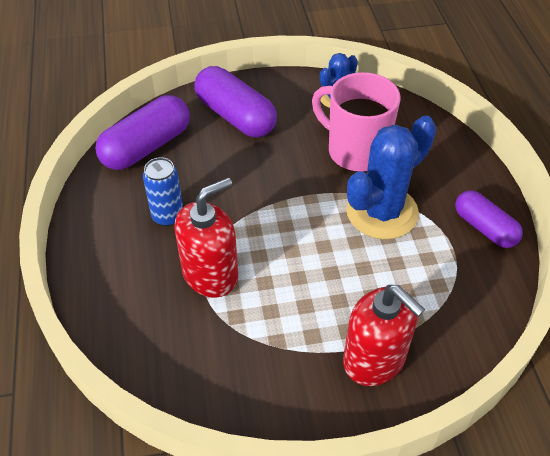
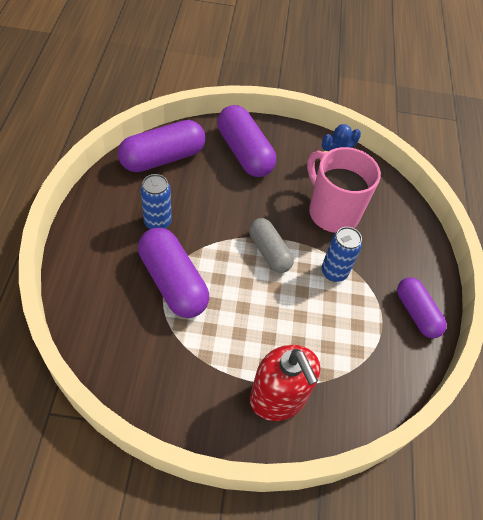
camera: 10 degrees right, 5 degrees up
red soap dispenser [174,178,238,297] -> purple capsule [138,228,209,318]
blue cactus [346,115,436,240] -> blue can [322,227,362,282]
none -> grey capsule [249,218,294,273]

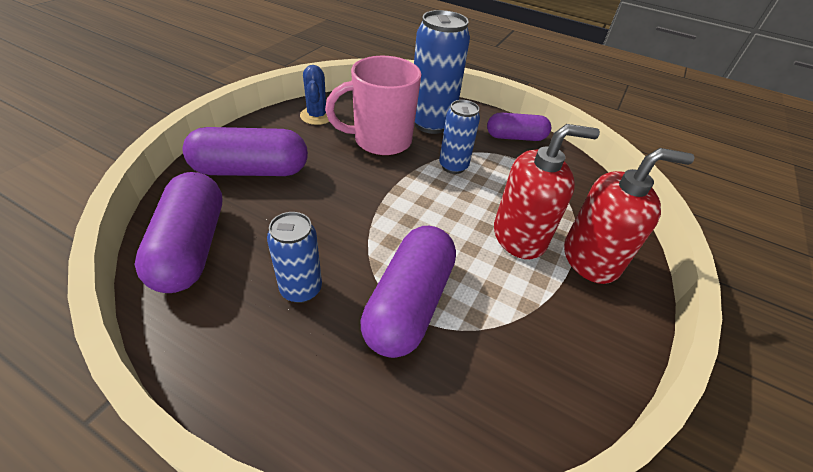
camera: 65 degrees left, 10 degrees down
purple capsule [138,228,209,318] -> purple capsule turned 60 degrees counterclockwise [361,226,456,358]
grey capsule [249,218,294,273] -> none
none -> blue can [414,10,470,134]
none -> red soap dispenser [494,124,600,259]

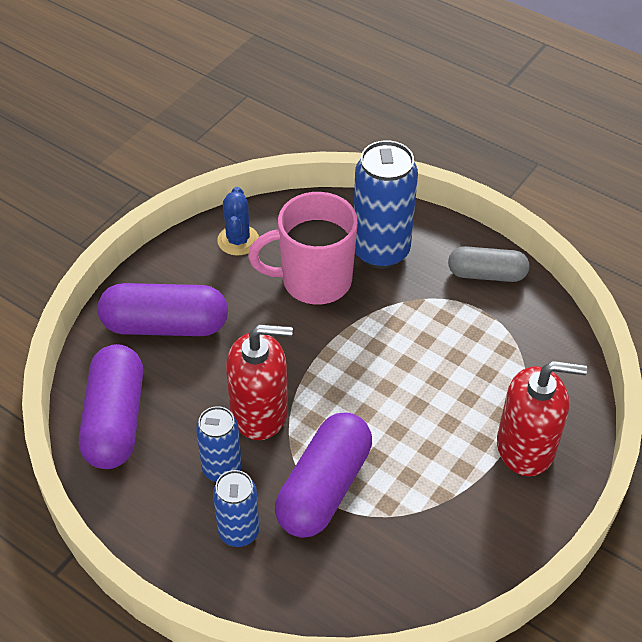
camera: 10 degrees right, 5 degrees up
blue can [439,100,480,174] -> blue can moved to [213,470,260,547]
purple capsule [487,112,551,141] -> grey capsule [448,246,529,282]
red soap dispenser [494,124,600,259] -> red soap dispenser moved to [226,324,293,440]

